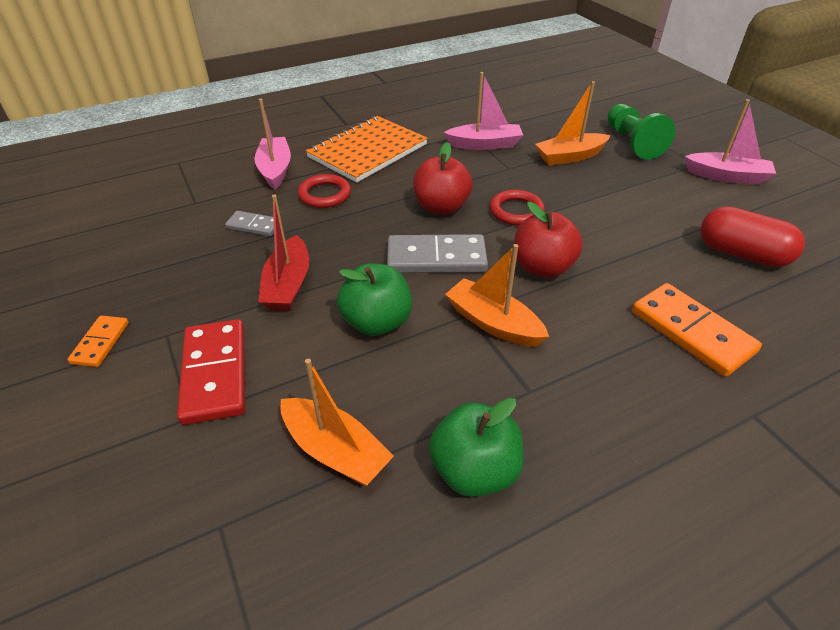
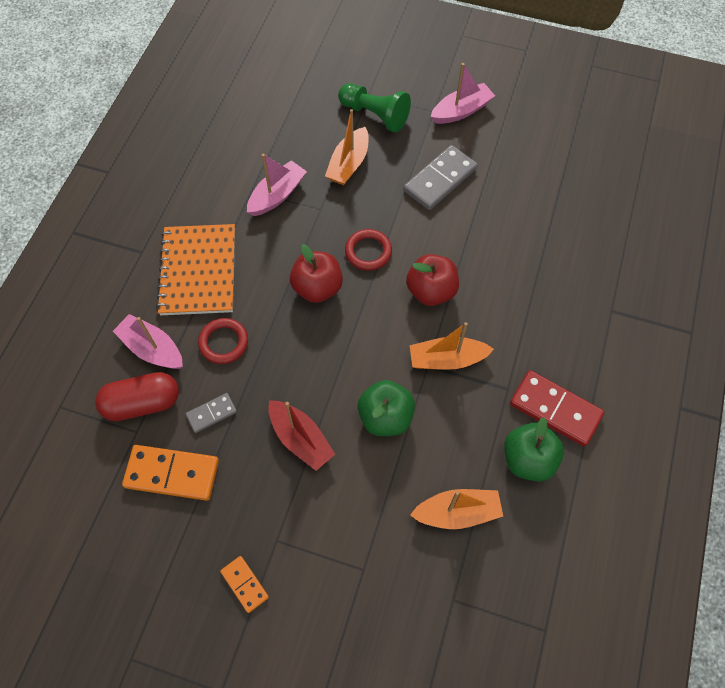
camera: 45 degrees left, 20 degrees up
red domino [177,319,245,425] -> red domino moved to [510,370,604,447]
grey domino [387,234,488,273] -> grey domino moved to [404,145,477,210]
orange domino [632,283,762,377] -> orange domino moved to [122,445,219,501]
red capsule [701,206,805,267] -> red capsule moved to [95,372,179,421]

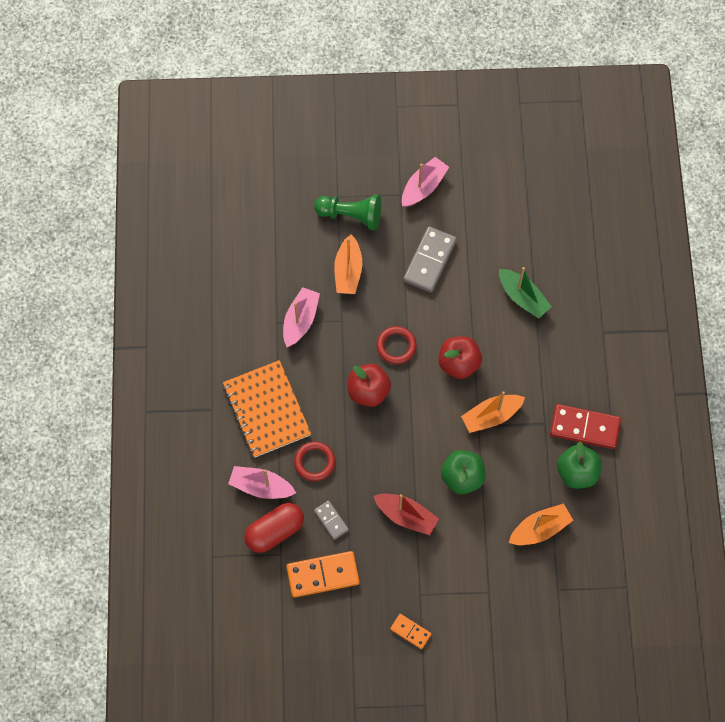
camera: 20 degrees left, 5 degrees up
grey domino [186,393,237,433] -> grey domino turned 75 degrees counterclockwise [314,500,349,540]
none -> green boat [499,267,552,319]

